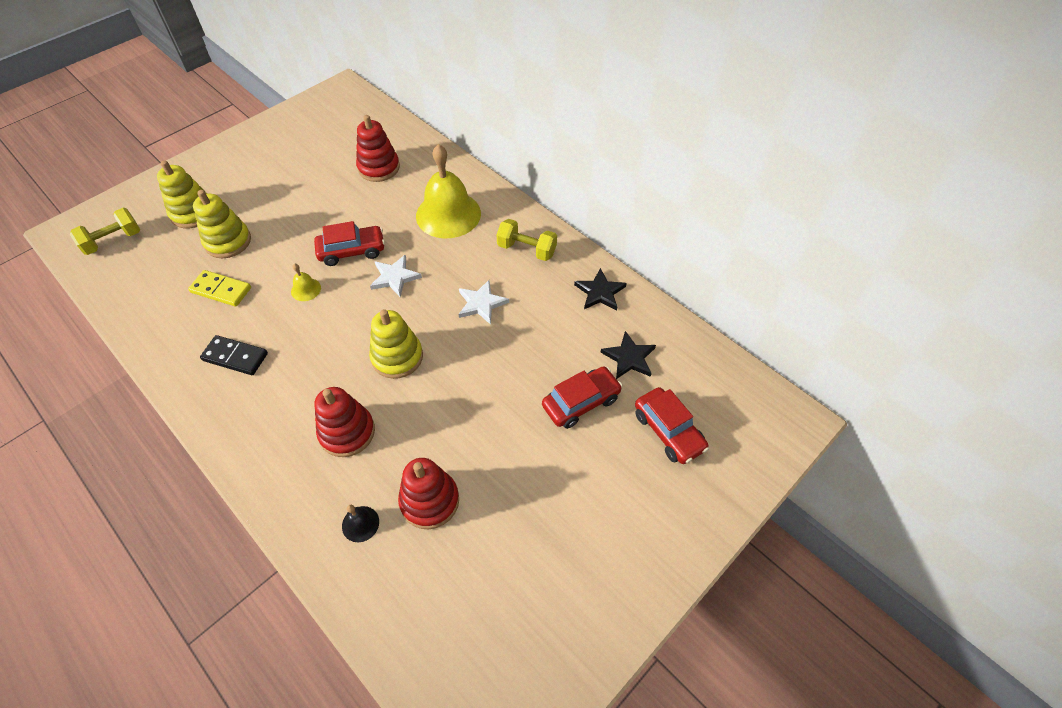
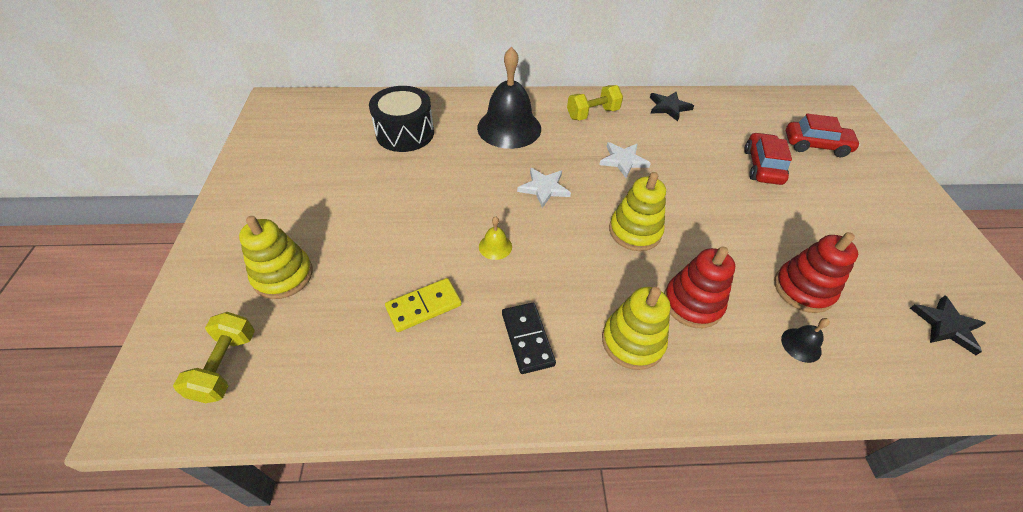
camera: 50 degrees left, 5 degrees down
yellow stacking toy [193,190,251,258] -> yellow stacking toy moved to [602,287,670,370]
black domino [200,335,268,375] -> black domino turned 75 degrees counterclockwise [502,303,556,374]
red car [314,221,385,266] -> none
red stacking toy [356,115,400,182] -> black drum [369,86,434,152]
yellow bell [416,144,481,238] -> black bell [477,47,541,149]
black star [600,331,656,379] -> black star moved to [910,296,986,355]

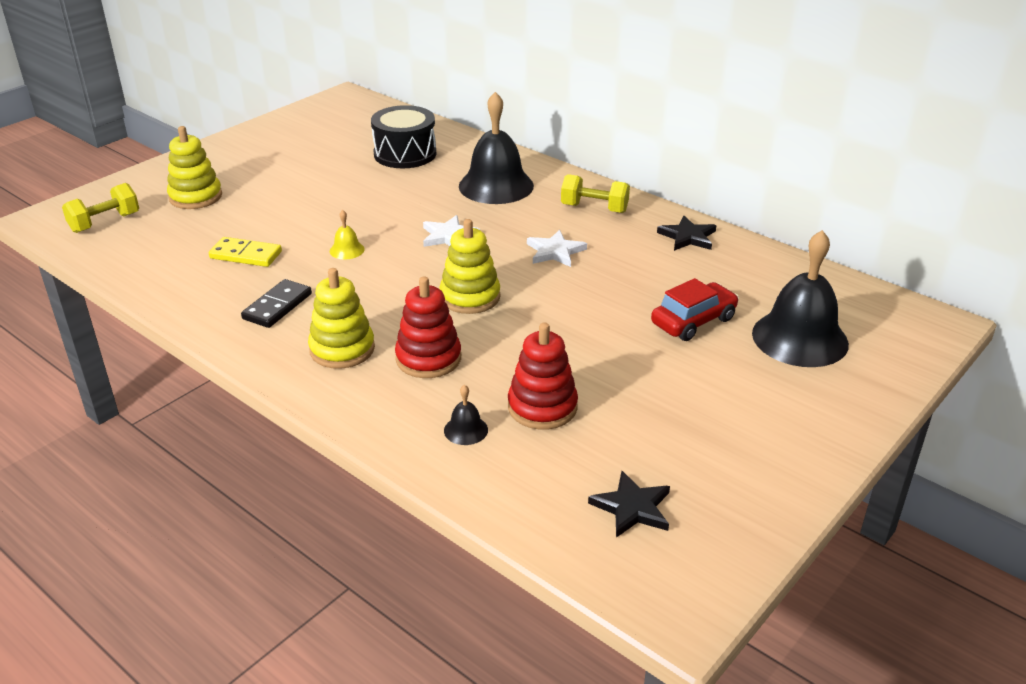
camera: 45 degrees right, 15 degrees down
red car [786,114,861,157] -> black bell [752,230,849,367]

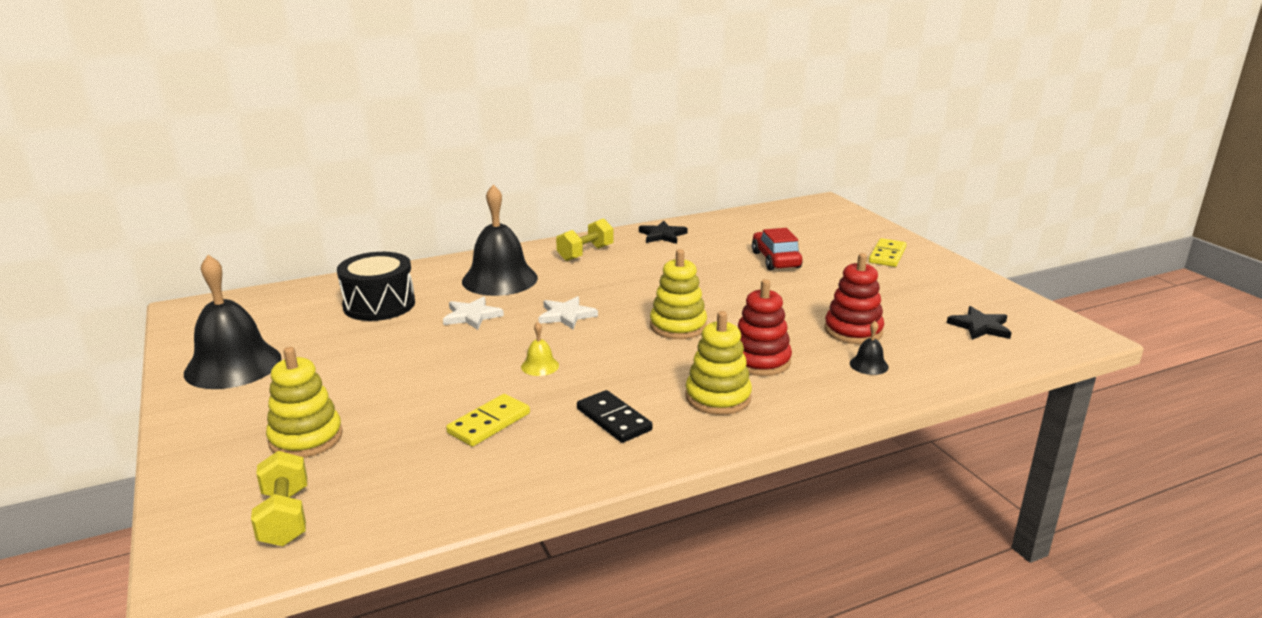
camera: 65 degrees left, 10 degrees down
white star [527,230,587,267] -> white star moved to [443,297,504,330]
black bell [752,230,849,367] -> black bell moved to [184,255,281,389]
none -> yellow domino [869,238,906,267]

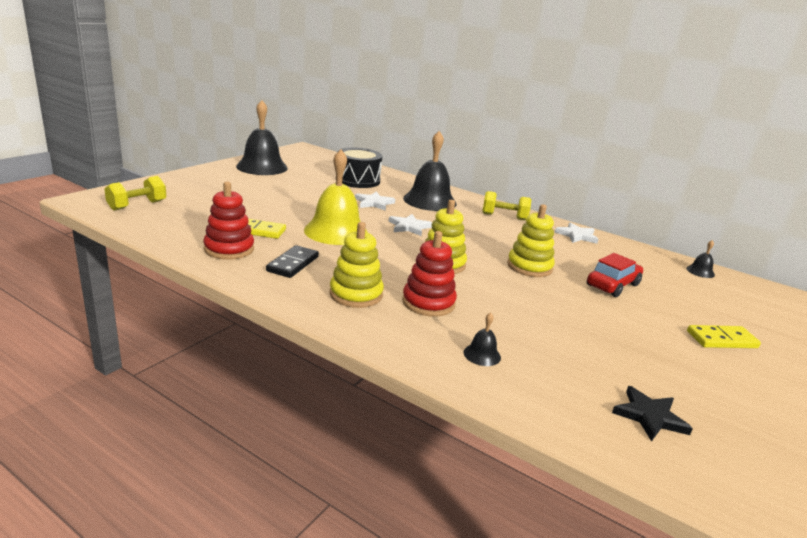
camera: 55 degrees right, 0 degrees up
yellow stacking toy [266,347,343,458] -> yellow stacking toy moved to [507,204,555,277]
yellow bell [521,322,559,376] -> yellow bell [304,149,368,245], size x2.39
black star [639,221,688,244] -> white star [555,222,598,244]
red stacking toy [824,253,884,344] -> red stacking toy moved to [203,182,254,260]
none -> black bell [687,240,715,278]

